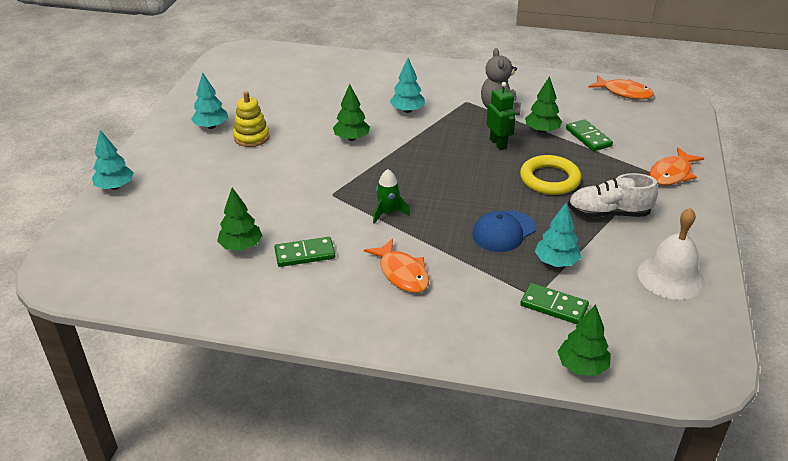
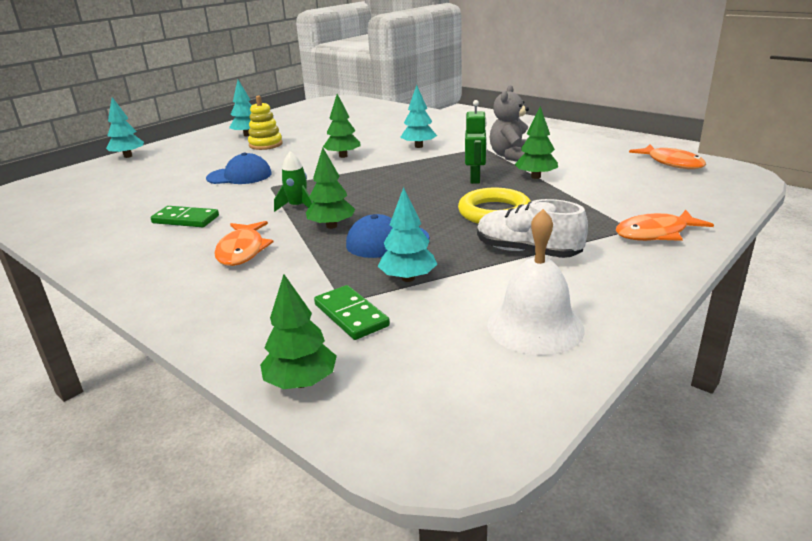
camera: 30 degrees right, 10 degrees down
green tree [217,188,262,251] -> green tree moved to [306,147,355,229]
green domino [566,119,613,151] -> none
none -> blue cap [206,152,272,184]

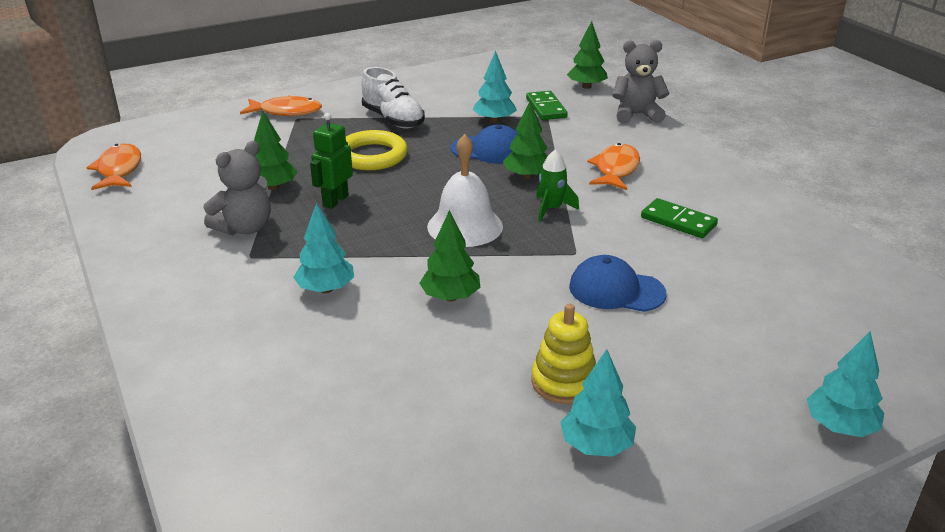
camera: 160 degrees left, 5 degrees up
white bell [487,209,585,355] -> white bell moved to [427,134,503,247]
none -> grey teddy bear [612,40,669,124]

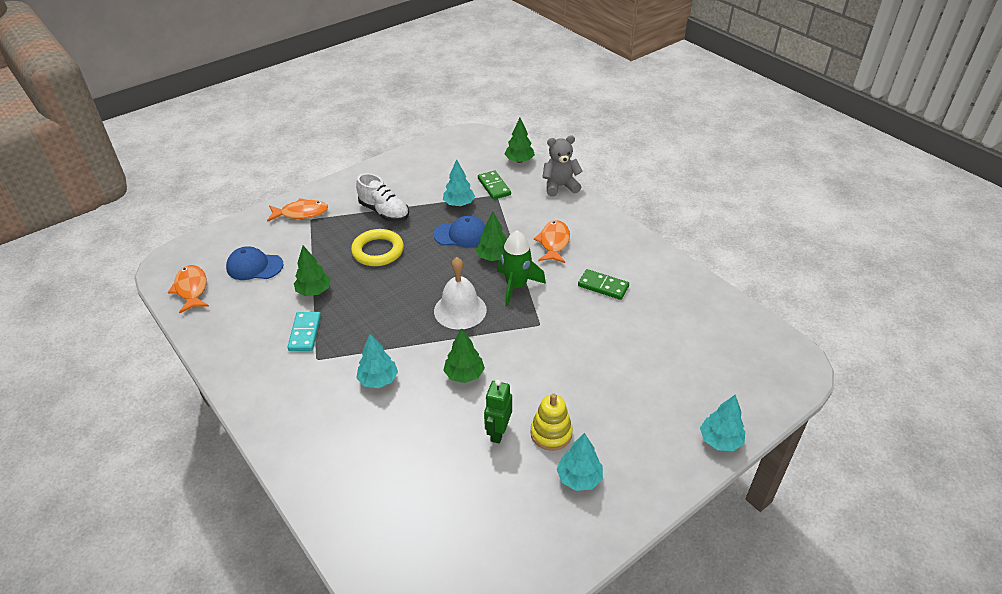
camera: 10 degrees left, 10 degrees up
grey teddy bear [204,141,271,235] -> turquoise domino [287,312,321,351]
green robot [310,113,353,209] -> green robot moved to [484,380,512,444]
green rocket [536,150,579,222] -> green rocket [497,231,546,306], size x1.56
blue cap [569,255,666,312] -> blue cap moved to [226,246,284,280]

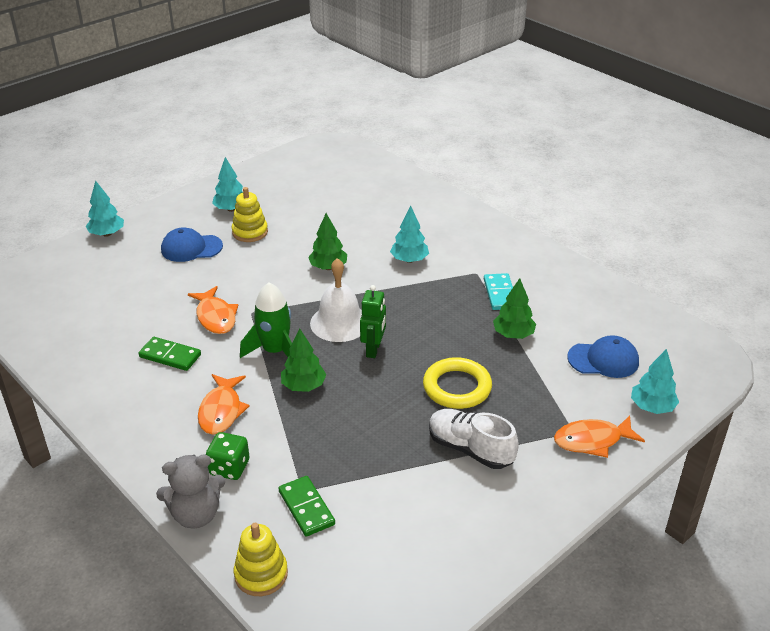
camera: 175 degrees right, 5 degrees down
orange fish [168,265,209,314] -> orange fish moved to [188,286,238,334]
blue cap [434,216,485,247] -> blue cap moved to [161,227,223,262]
turquoise tree [443,159,475,207] -> turquoise tree moved to [631,349,679,414]
green robot [484,380,512,444] -> green robot moved to [360,285,386,358]
green tree [505,118,535,163] -> yellow stacking toy [234,523,288,596]
none -> green dice [206,432,249,480]

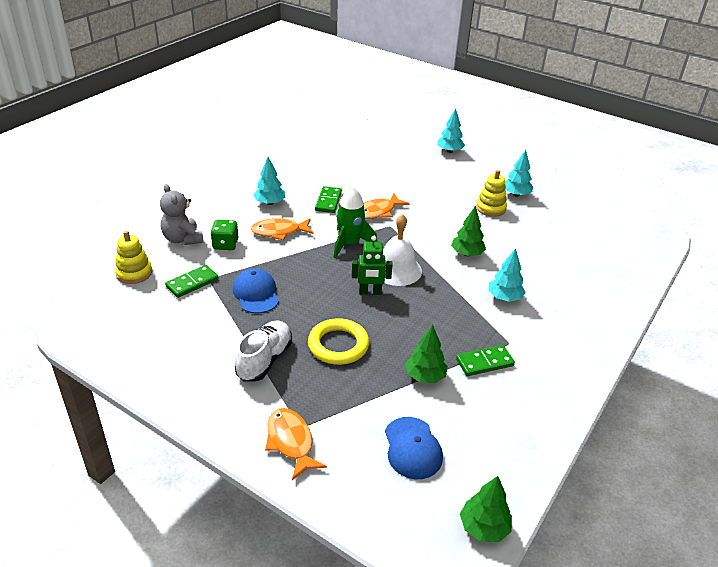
camera: 75 degrees right, 0 degrees up
blue cap [161,227,223,262] -> blue cap moved to [233,268,279,314]
green tree [281,328,327,392] -> green tree moved to [460,476,512,542]
turquoise domino [484,273,513,310] -> green domino [456,345,515,376]
turquoise tree [631,349,679,414] -> turquoise tree moved to [254,157,285,205]

